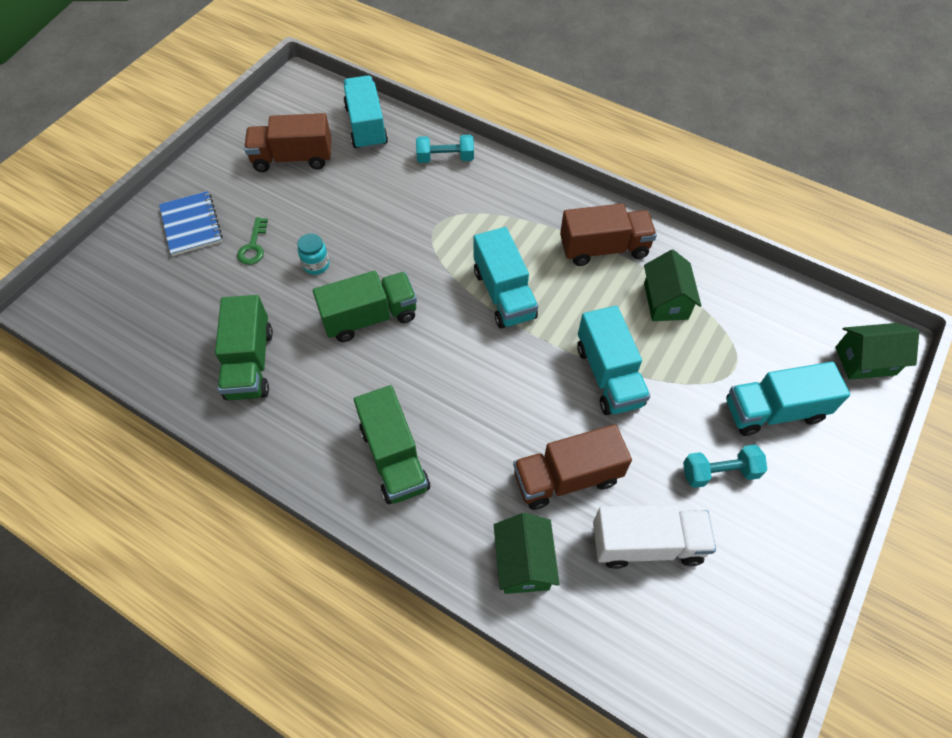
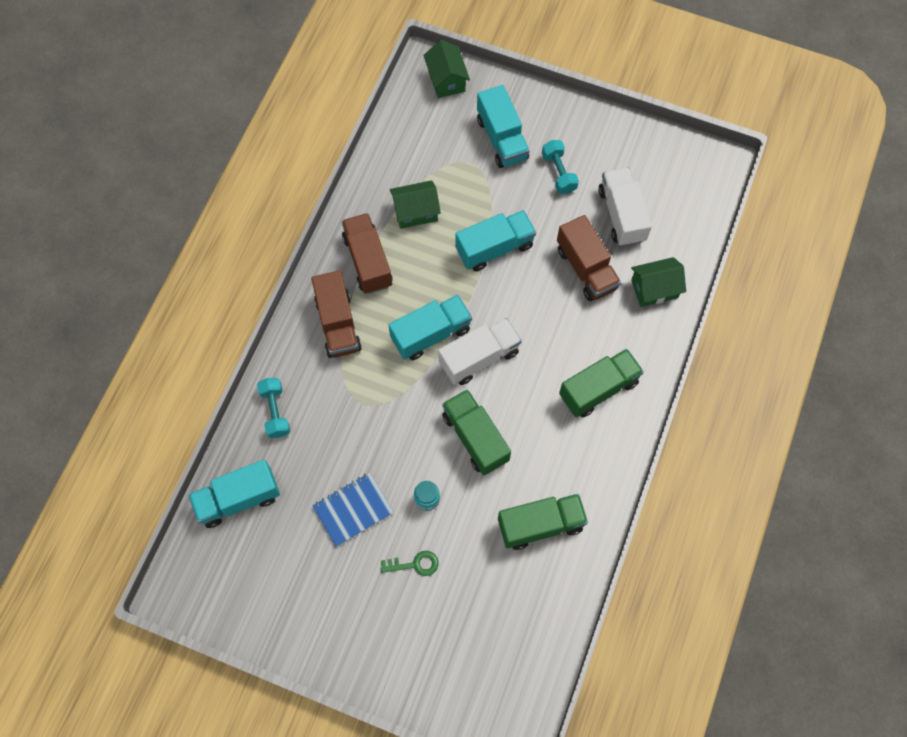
camera: 100 degrees left, 10 degrees up
blue notebook [159,191,223,256] -> blue notebook moved to [313,472,394,547]
brown truck [244,113,332,172] -> brown truck moved to [311,270,362,358]
none -> white truck [438,318,522,385]

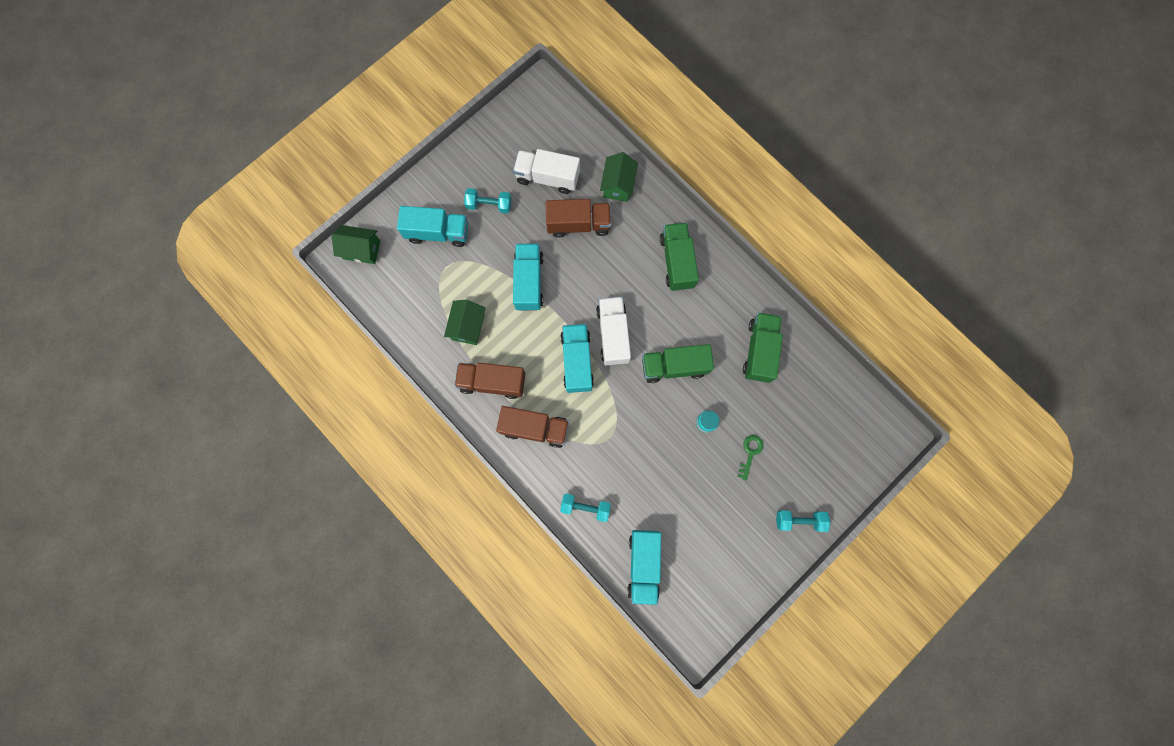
camera: 65 degrees left, 10 degrees up
blue notebook [313,472,394,547] -> none
none -> turquoise dumbbell [776,510,830,532]

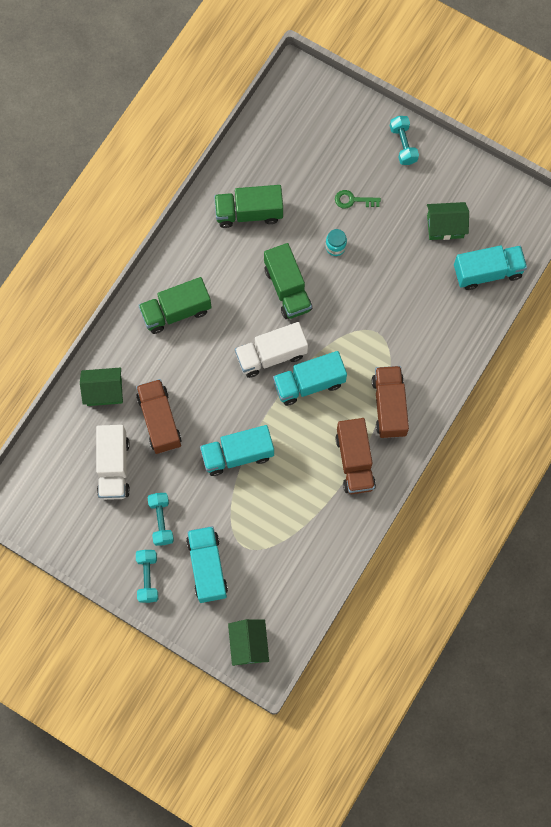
camera: 105 degrees left, 5 degrees down
green house [444,300,486,345] -> green house moved to [427,202,469,240]
turquoise dumbbell [560,494,611,522] -> turquoise dumbbell moved to [136,550,158,603]

